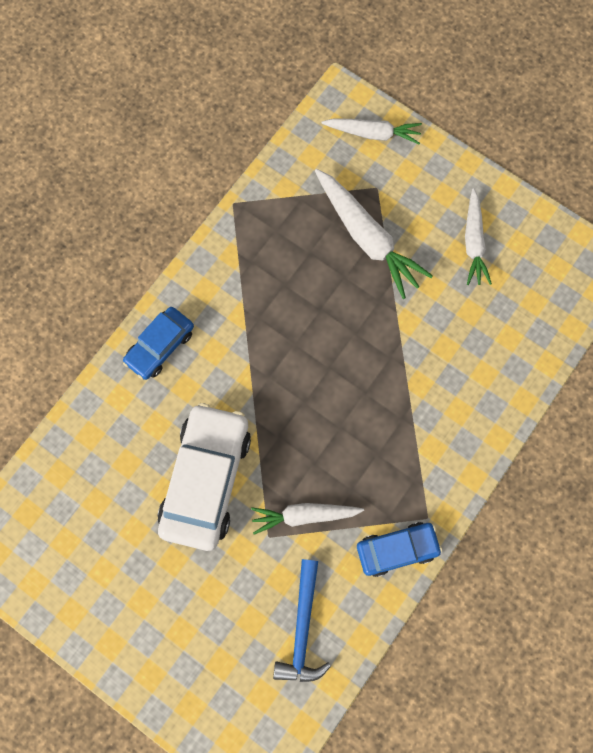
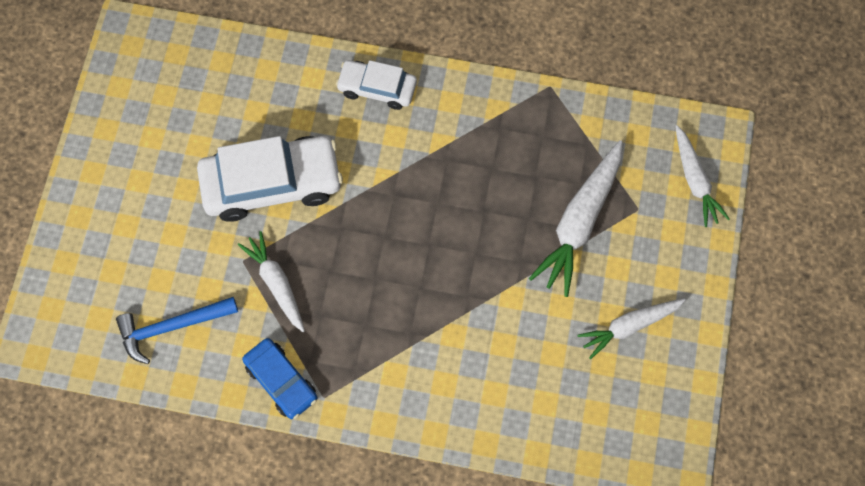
camera: 65 degrees right, 5 degrees down
blue car [123,307,194,380] -> white car [336,60,417,110]

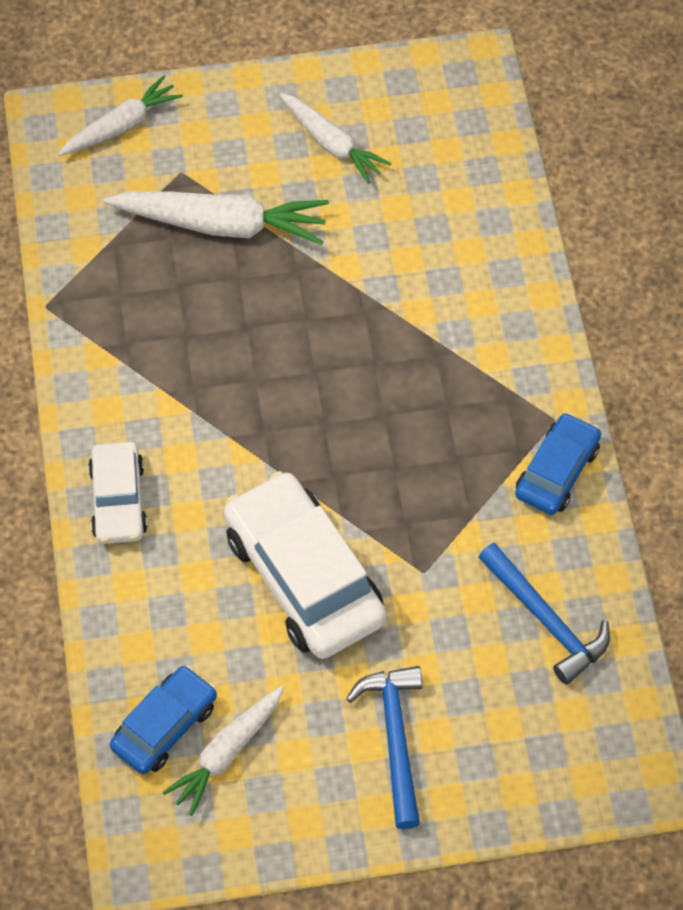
camera: 110 degrees left, 10 degrees down
white carrot [238,231,305,332] -> white carrot moved to [162,685,284,816]
none -> blue car [110,666,217,774]
none -> blue hammer [346,666,422,829]

